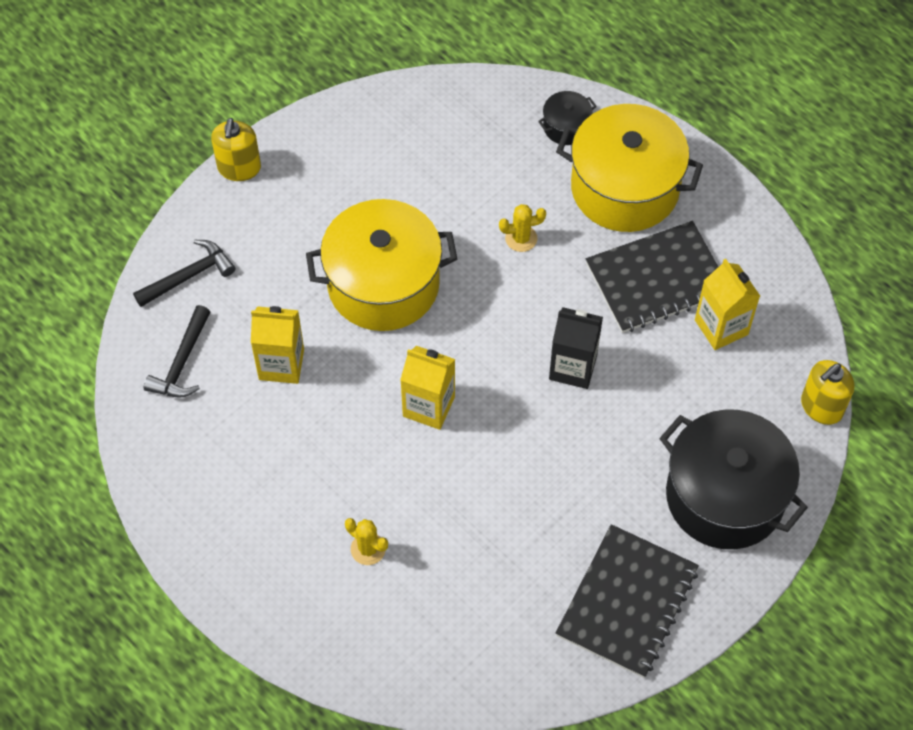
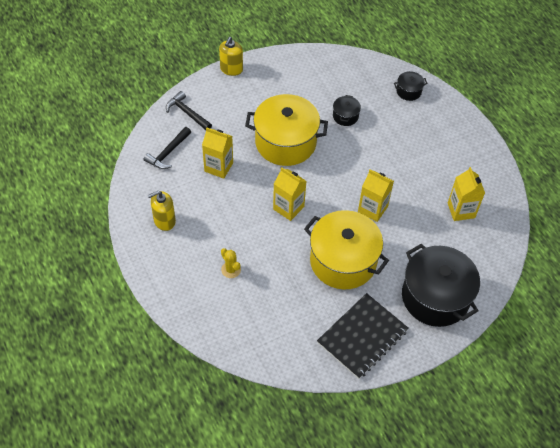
camera: 15 degrees right, 5 degrees down
black hammer [133,240,235,307] -> black hammer turned 120 degrees counterclockwise [166,91,212,130]
yellow cactus [499,204,546,252] -> none
black carton [549,307,603,389] -> yellow carton [358,170,394,222]
yellow pot [556,104,703,232] -> yellow pot moved to [304,210,389,289]
black notebook [586,221,718,333] -> none
yellow soap dispenser [801,360,855,425] -> yellow soap dispenser moved to [148,191,176,231]
none -> black pot [333,95,361,126]

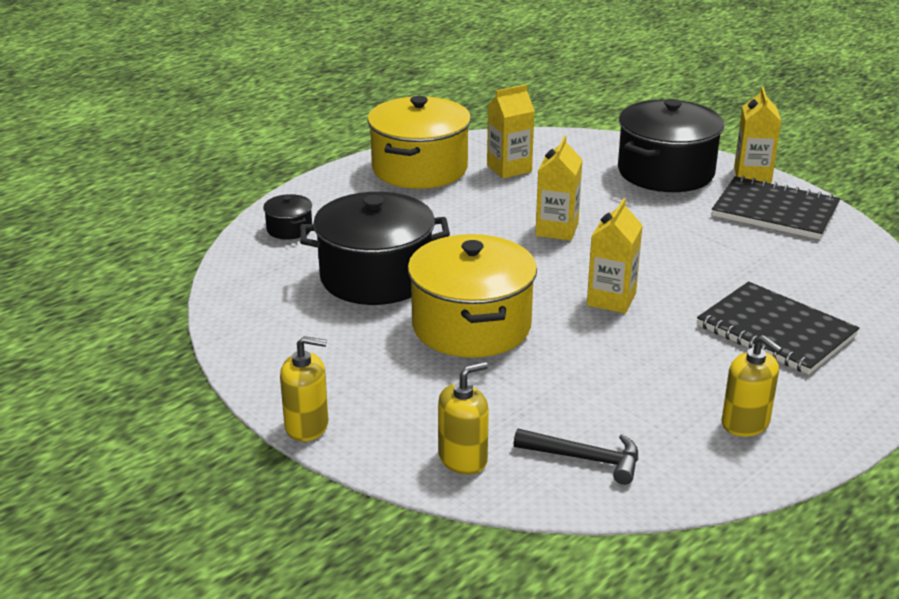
camera: 105 degrees left, 25 degrees down
black hammer [166,91,212,130] -> yellow soap dispenser [438,362,489,475]
yellow carton [202,127,233,179] -> yellow carton moved to [734,87,781,183]
yellow cactus [221,248,241,278] -> black notebook [697,281,859,375]
yellow pot [304,210,389,289] -> yellow pot moved to [367,96,471,189]
black pot [333,95,361,126] -> black pot [300,192,450,305], size x2.30

